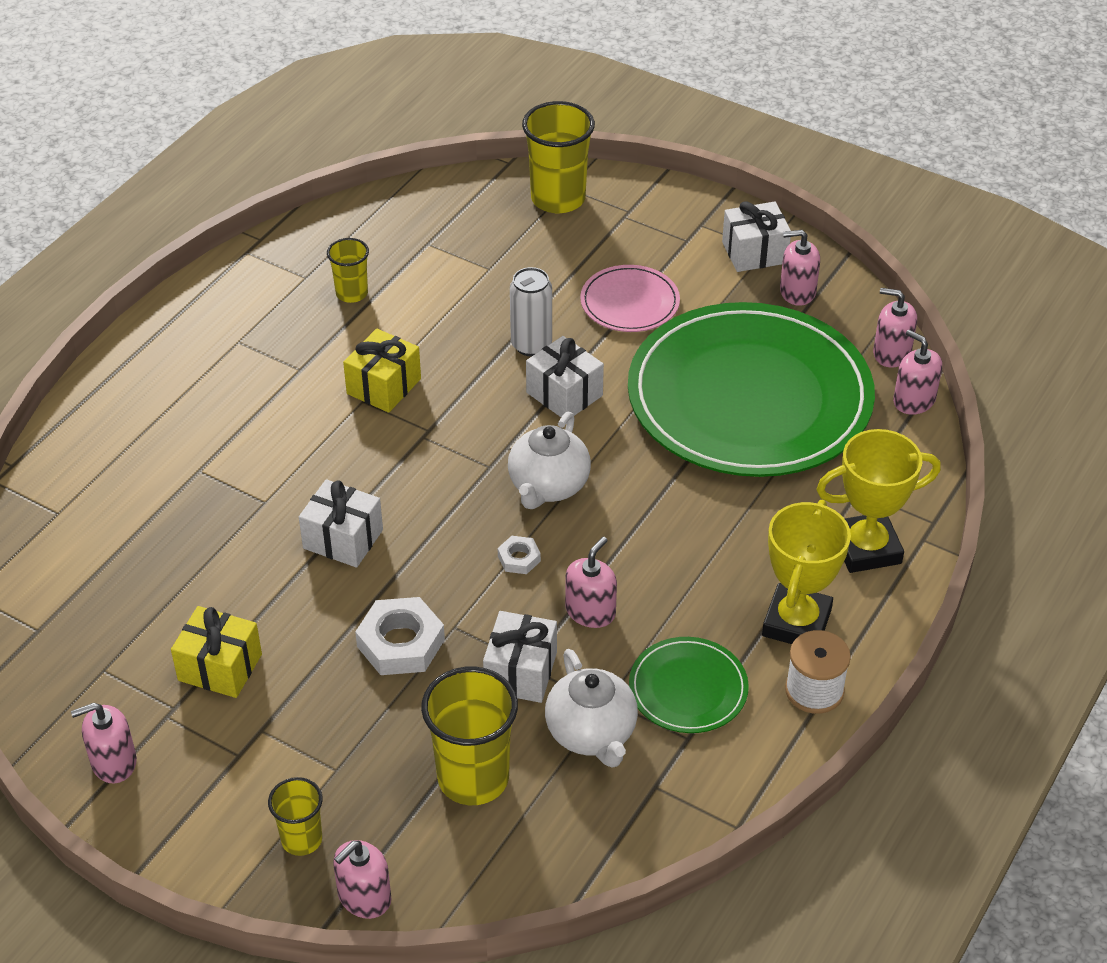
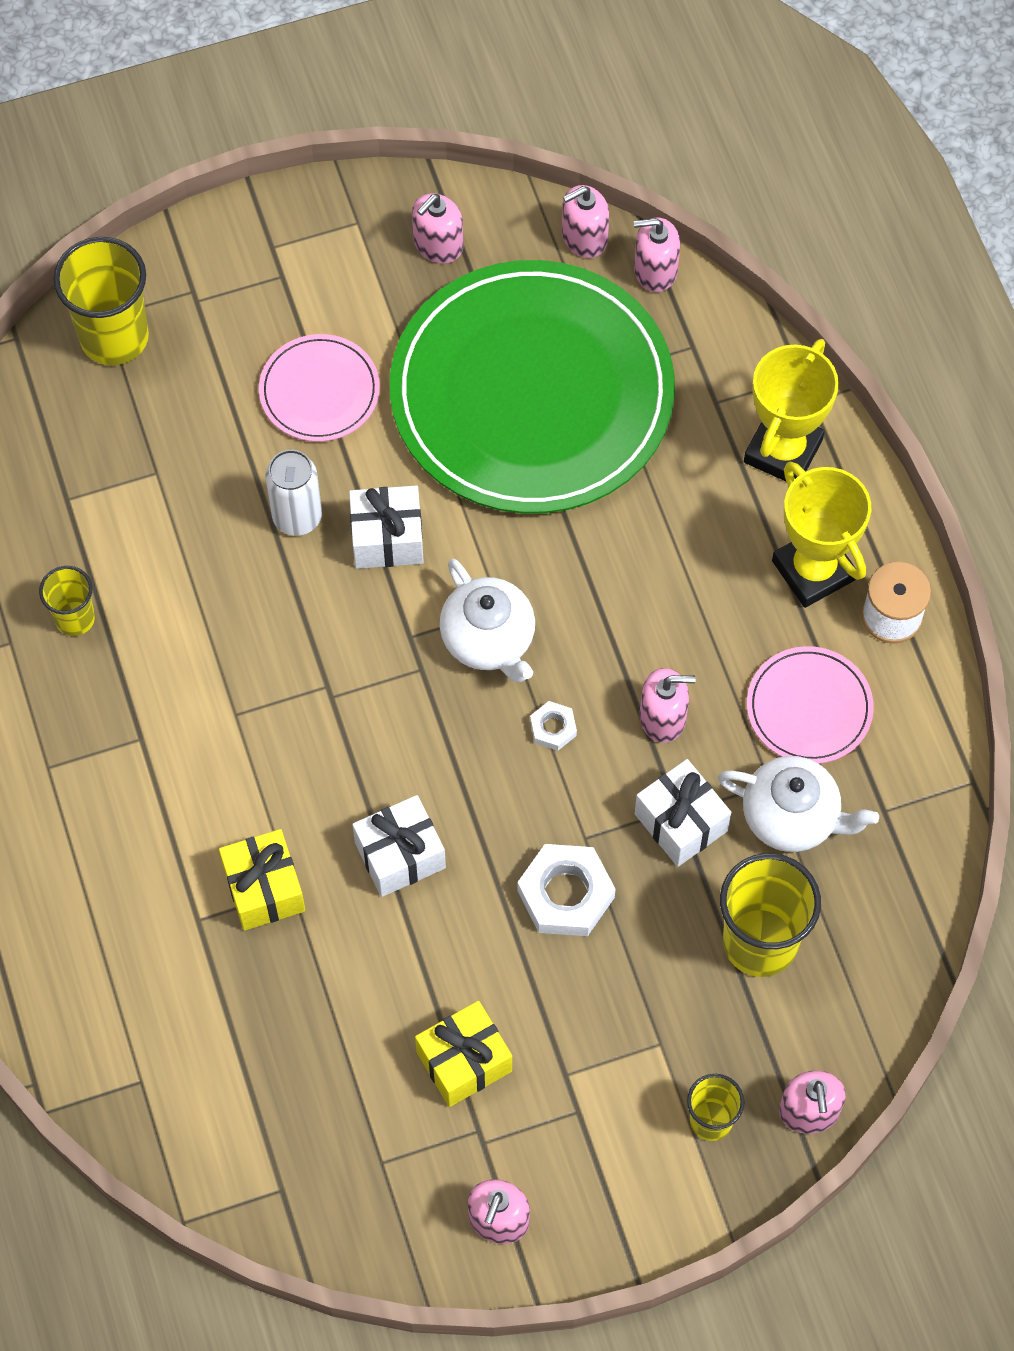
camera: 50 degrees left, 20 degrees up
yellow gift [343,329,421,413] -> yellow gift moved to [219,829,305,931]
pink soap dispenser [565,537,617,628] -> pink soap dispenser turned 105 degrees clockwise [640,668,696,743]
green plate [629,637,749,733] -> pink plate [747,646,874,764]
white gift [722,201,791,272] -> none

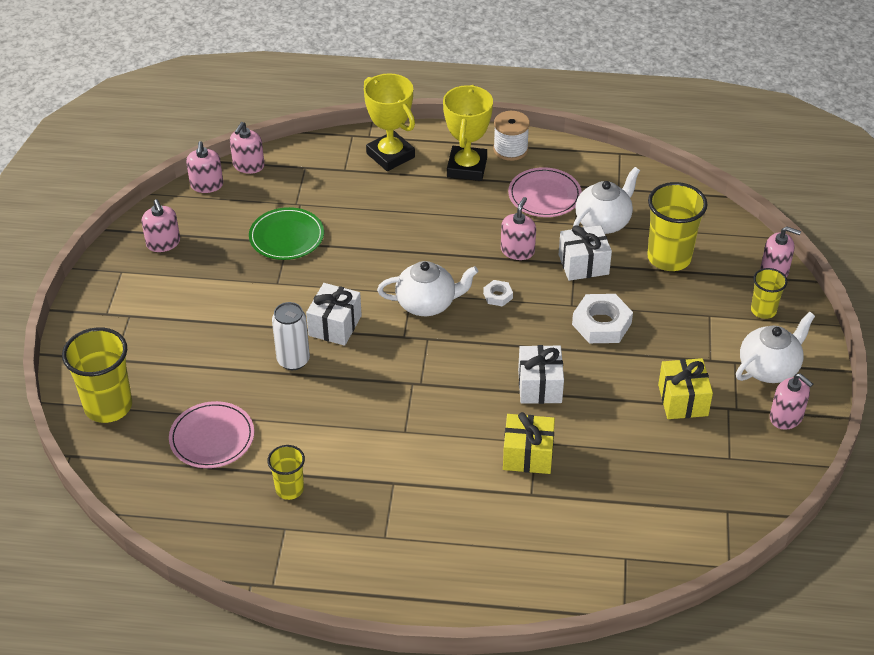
camera: 65 degrees left, 20 degrees down
pink plate [259,334,380,442] -> pink plate moved to [169,401,254,468]
green plate [390,260,675,514] -> green plate [249,207,324,260], size x0.43
yellow trophy [772,462,871,608] -> yellow trophy turned 75 degrees counterclockwise [443,85,493,181]
none -> white teapot [736,312,815,383]

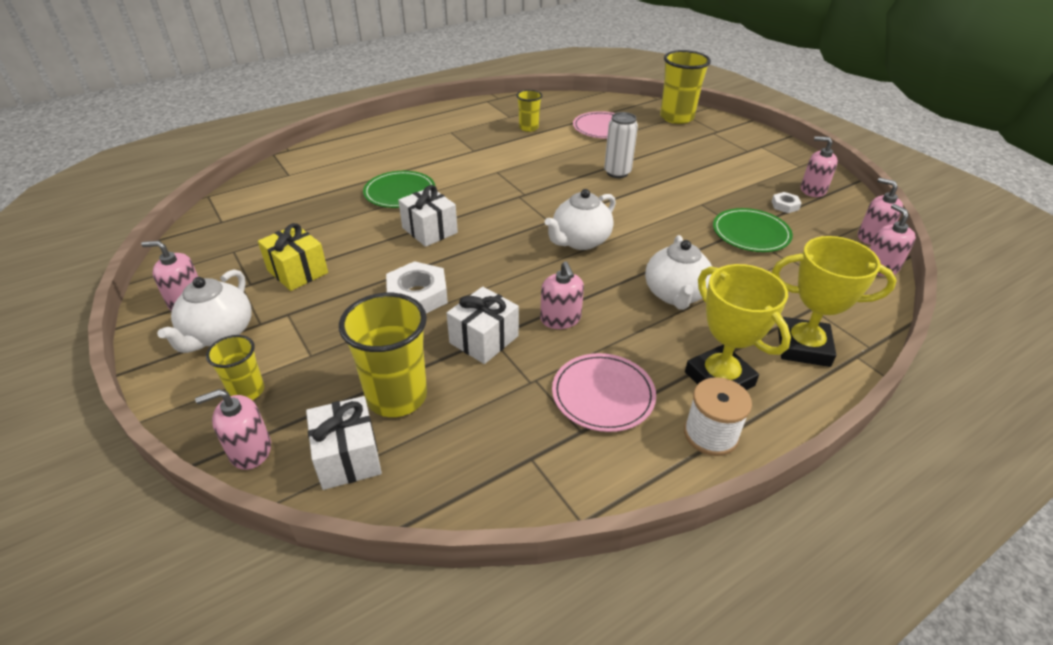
camera: 140 degrees right, 5 degrees down
white gift [306,283,362,346] -> white gift moved to [306,396,382,490]
white nut [483,280,513,307] -> white nut moved to [772,192,802,213]
yellow gift [503,412,555,474] -> green plate [363,171,435,208]
white teapot [573,167,640,234] -> white teapot moved to [645,235,712,310]

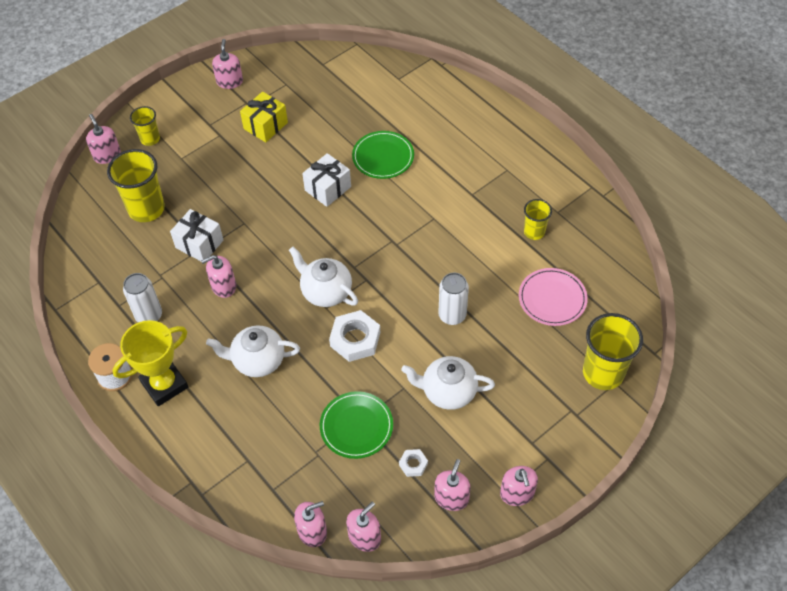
camera: 85 degrees right, 15 degrees up
white teapot [157,269,252,353] -> white teapot moved to [401,356,495,410]
white gift [306,396,382,490] -> none
white nut [386,261,448,314] -> white nut moved to [329,310,380,362]
pink plate [552,353,656,432] -> white can [123,273,162,322]
yellow trophy [772,236,897,367] -> none
none -> pink soap dispenser [500,466,538,506]

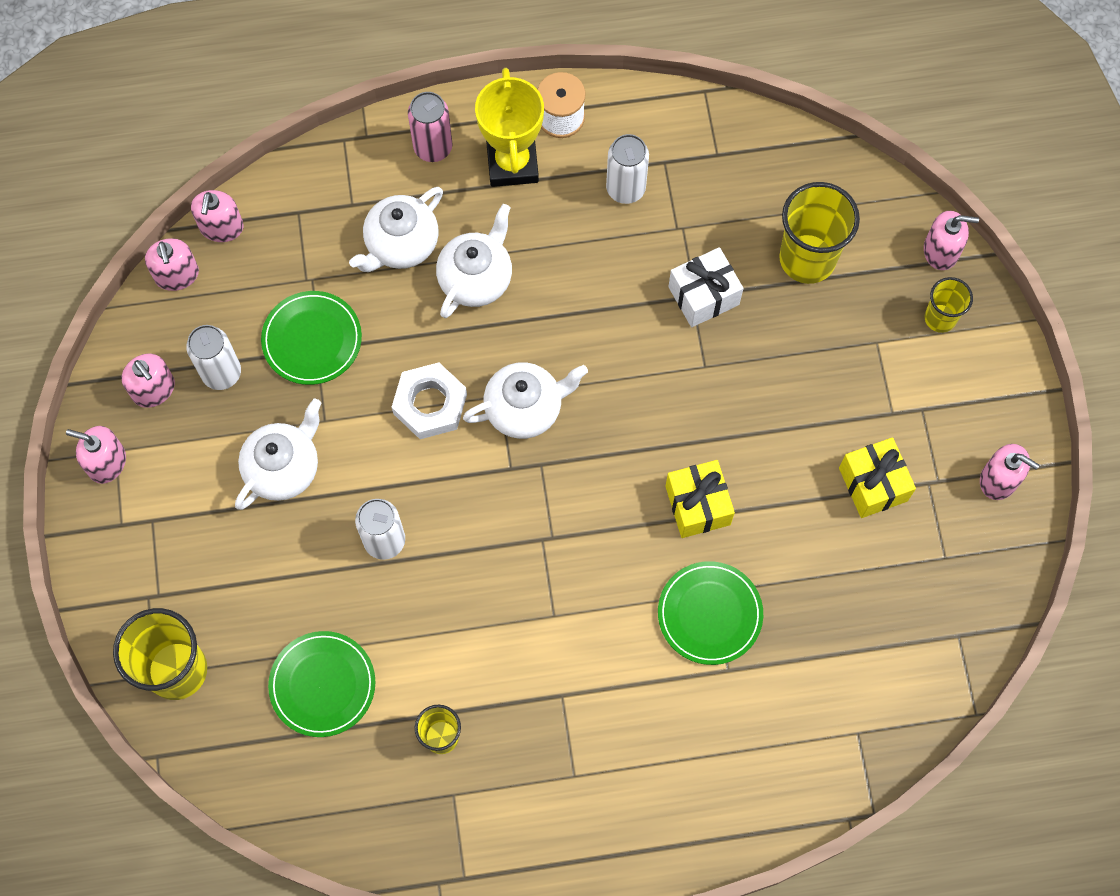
camera: 120 degrees right, 15 degrees up
pink soap dispenser [201,255,236,298] -> none
white gift [302,153,351,207] -> yellow gift [665,460,735,538]
white nut [399,449,428,477] -> white can [186,325,241,390]
pink plate [519,268,588,326] -> green plate [268,631,375,737]
none -> white teapot [349,187,443,272]
none -> pink can [408,92,453,162]

